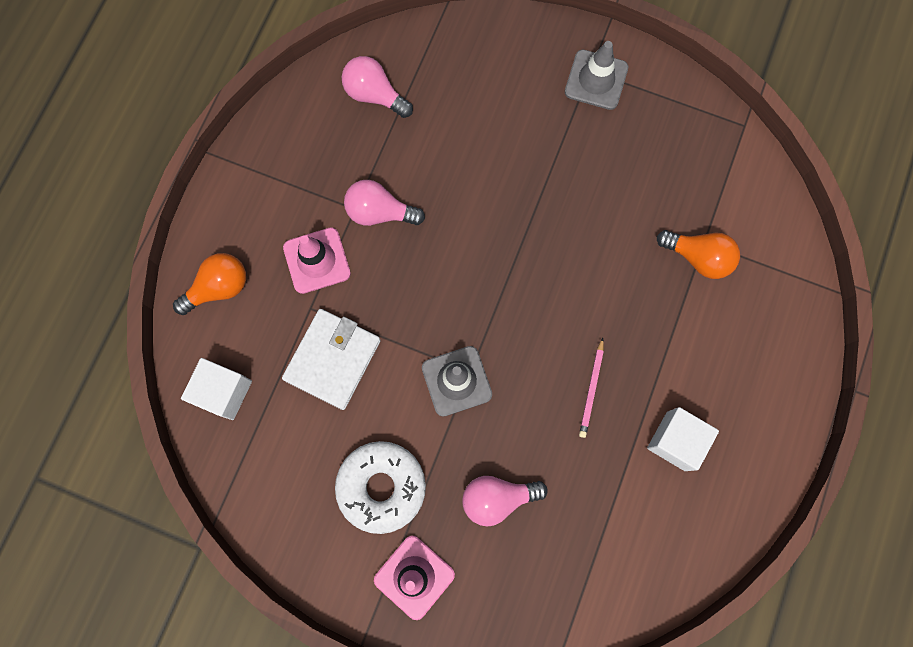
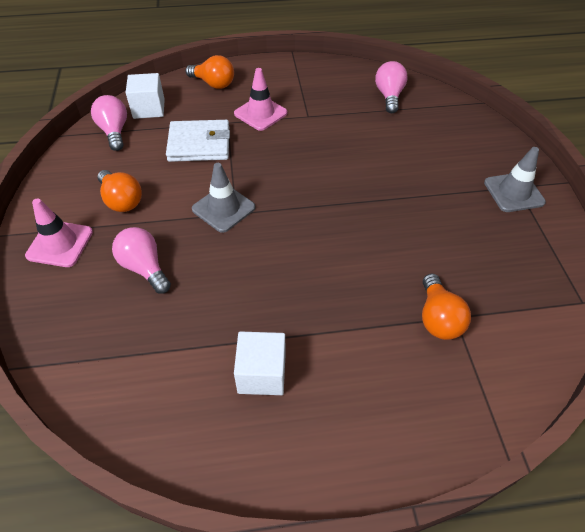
camera: 60 degrees right, 25 degrees down
white donut [335,441,426,534] -> orange light bulb [97,170,142,212]
pink light bulb [344,180,425,226] -> pink light bulb moved to [91,95,127,151]
pink pencil [579,338,604,438] -> none

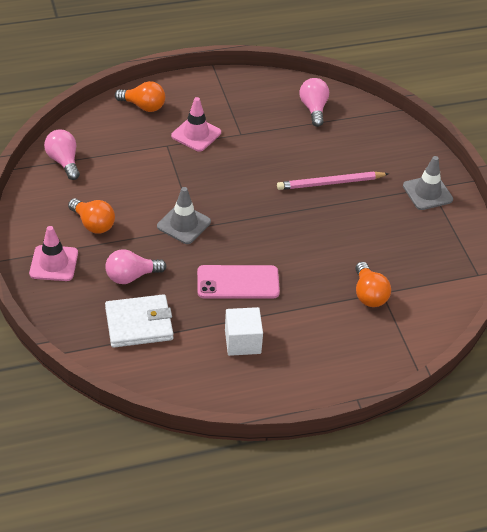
camera: 10 degrees left, 5 degrees down
pink light bulb [112,227,171,294] -> pink light bulb turned 60 degrees counterclockwise [105,249,166,284]
white cube [126,73,165,119] -> none
white wallet [166,120,230,162] -> white wallet moved to [105,294,173,348]
none -> pink phone [197,265,280,299]
none -> pink pencil [277,172,389,190]

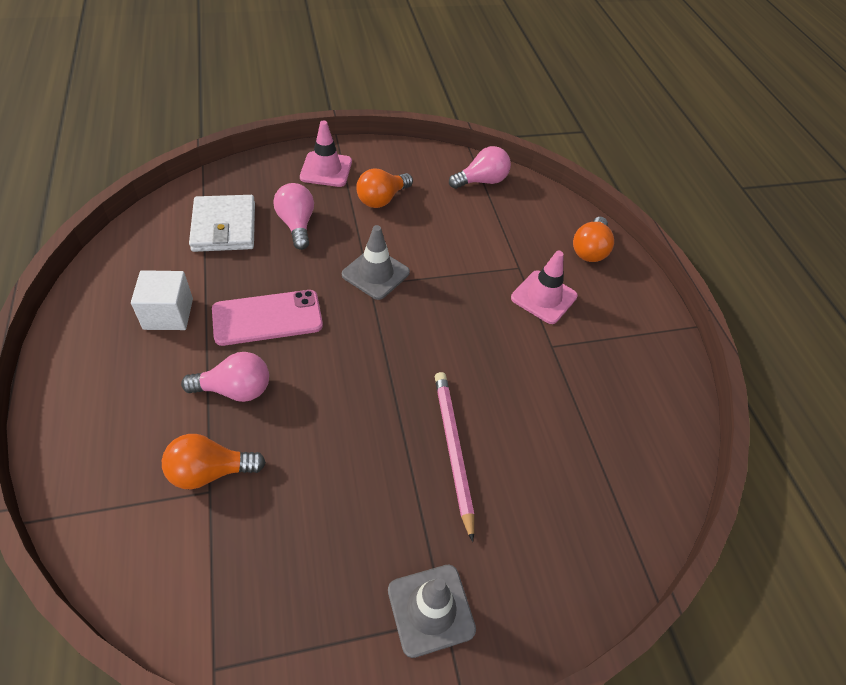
camera: 90 degrees right, 5 degrees up
pink phone [197,265,280,299] -> pink phone turned 75 degrees clockwise [212,290,323,346]
pink light bulb [300,78,329,127] -> pink light bulb moved to [181,352,269,402]

